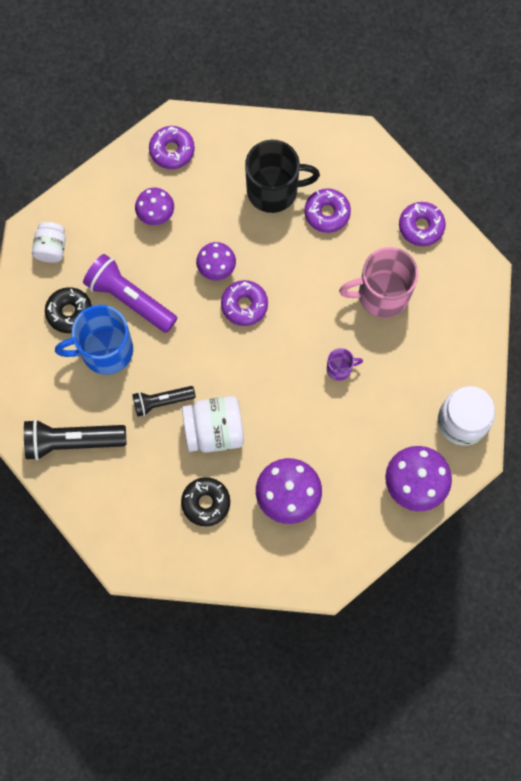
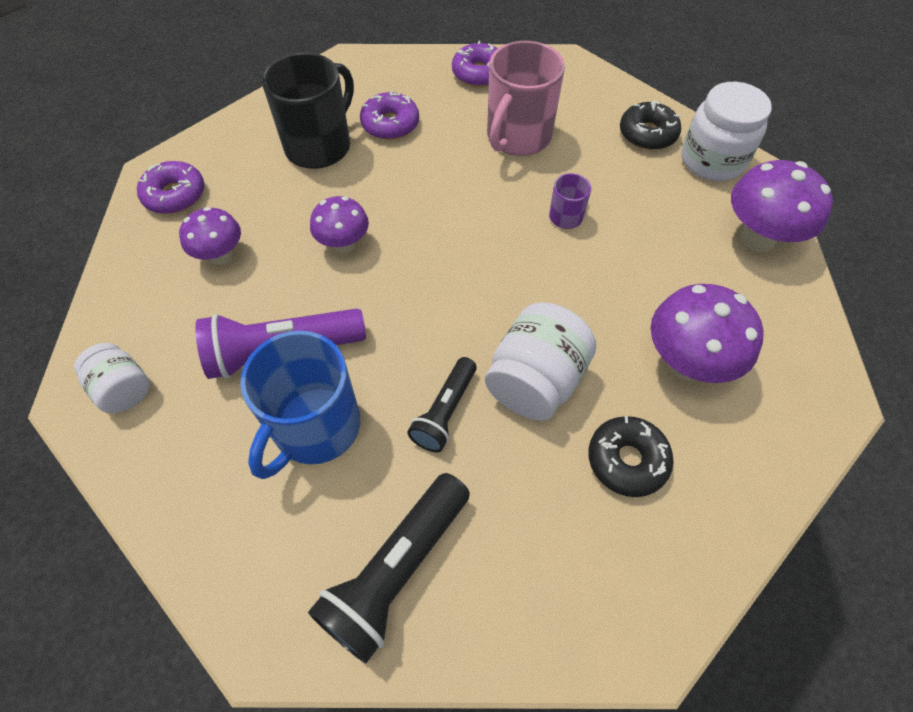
camera: 50 degrees left, 15 degrees down
black donut [45,287,92,333] -> black donut moved to [620,100,681,150]
purple donut [221,280,268,326] -> none

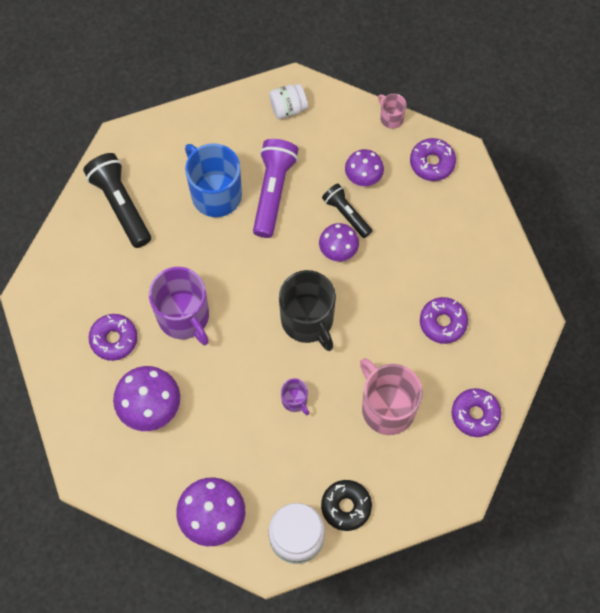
camera: 115 degrees right, 10 degrees up
black mug [262,52,354,169] -> black mug moved to [279,270,336,351]
black flashlight [407,357,477,452] -> black flashlight moved to [322,184,372,238]
white jar [485,303,596,421] -> purple mug [149,267,209,345]
black donut [588,416,674,497] -> purple donut [89,314,137,361]
none -> pink mug [378,93,407,129]

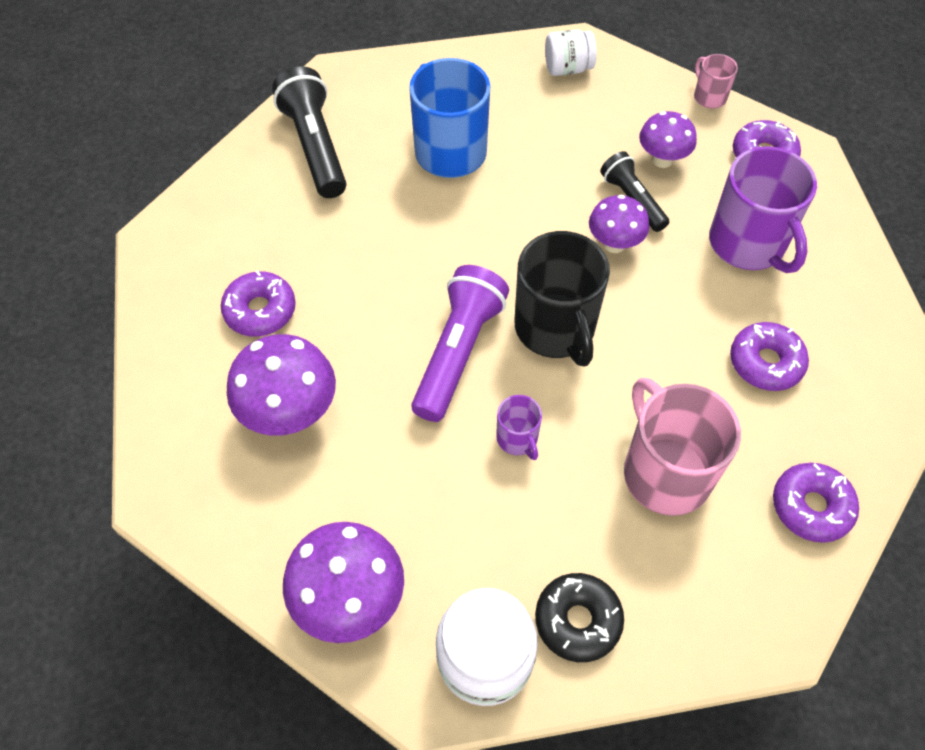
camera: 10 degrees right, 10 degrees down
purple mug [149,267,209,345] -> purple mug moved to [709,146,817,273]
purple flashlight [253,139,298,238] -> purple flashlight moved to [411,265,509,422]

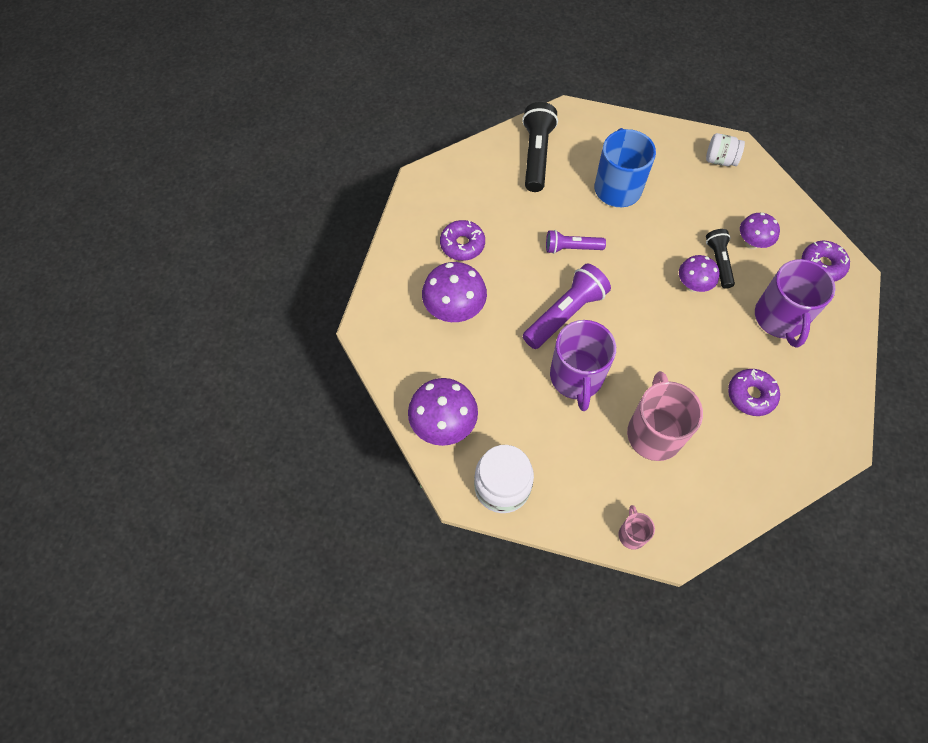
camera: 25 degrees right, 5 degrees up
purple mug [496,395,542,460] -> purple mug [550,320,616,411], size x2.09
black mug [515,231,610,366] -> none
black donut [535,573,624,662] -> none
pink mug [694,54,738,108] -> pink mug moved to [618,505,655,550]
purple donut [773,463,859,543] -> none
none -> purple flashlight [546,230,606,254]

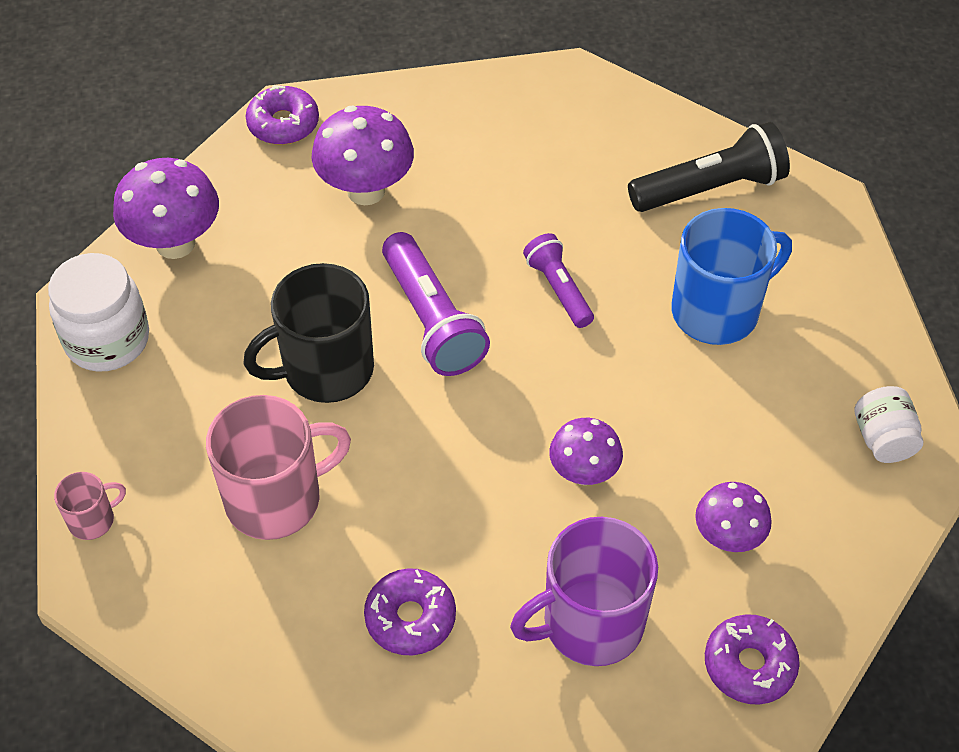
camera: 65 degrees right, 10 degrees down
purple donut [440,220,485,261] -> purple donut moved to [245,85,319,145]
purple flashlight [523,263,611,349] -> purple flashlight turned 45 degrees clockwise [382,232,490,376]
purple mug [550,320,616,411] -> black mug [243,263,374,403]
black flashlight [706,229,735,289] -> none

